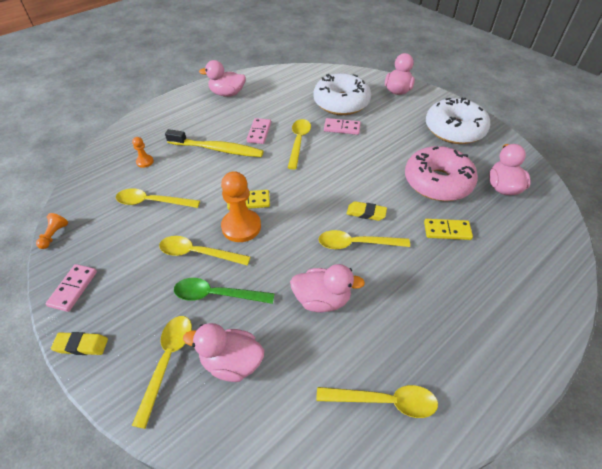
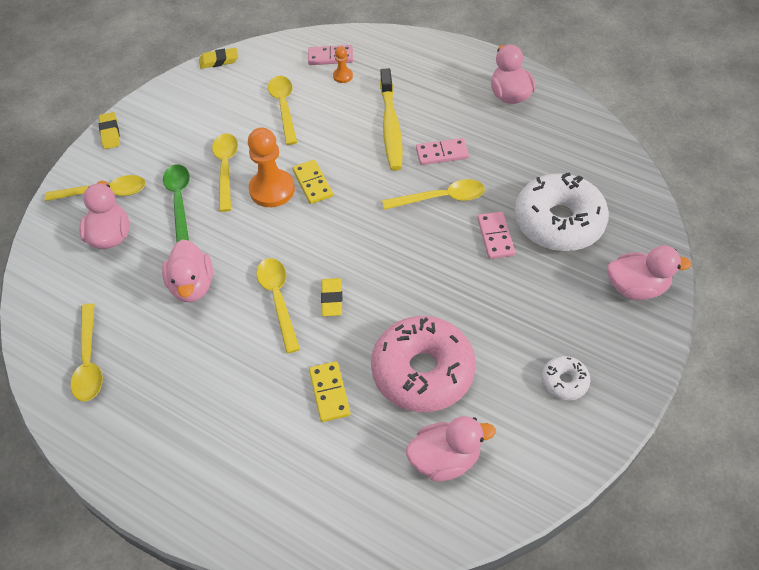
camera: 75 degrees right, 5 degrees up
orange pawn [36,213,68,249] -> yellow eraser [199,48,238,69]
pink domino [46,264,97,312] -> pink domino moved to [308,45,353,65]
white donut [426,97,490,144] -> white donut [542,356,591,401], size x0.46

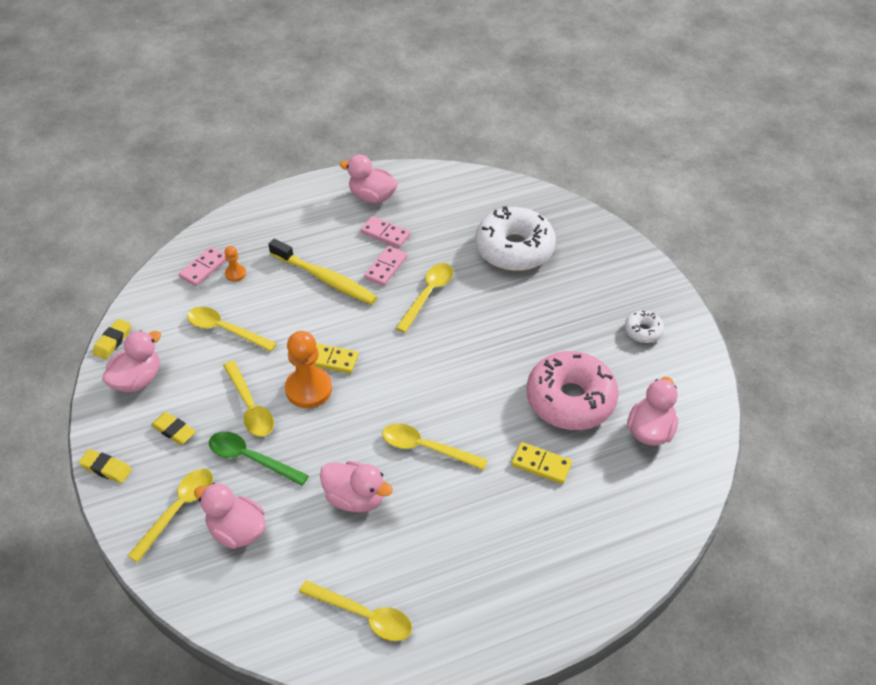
camera: 55 degrees left, 5 degrees down
yellow spoon [212,133,238,212] -> yellow spoon turned 150 degrees counterclockwise [223,361,274,436]
yellow eraser [321,278,342,316] -> yellow eraser moved to [151,412,196,445]
pink domino [477,212,515,259] -> pink domino moved to [361,216,410,248]
pink duck [607,245,692,300] -> pink duck moved to [102,330,161,393]

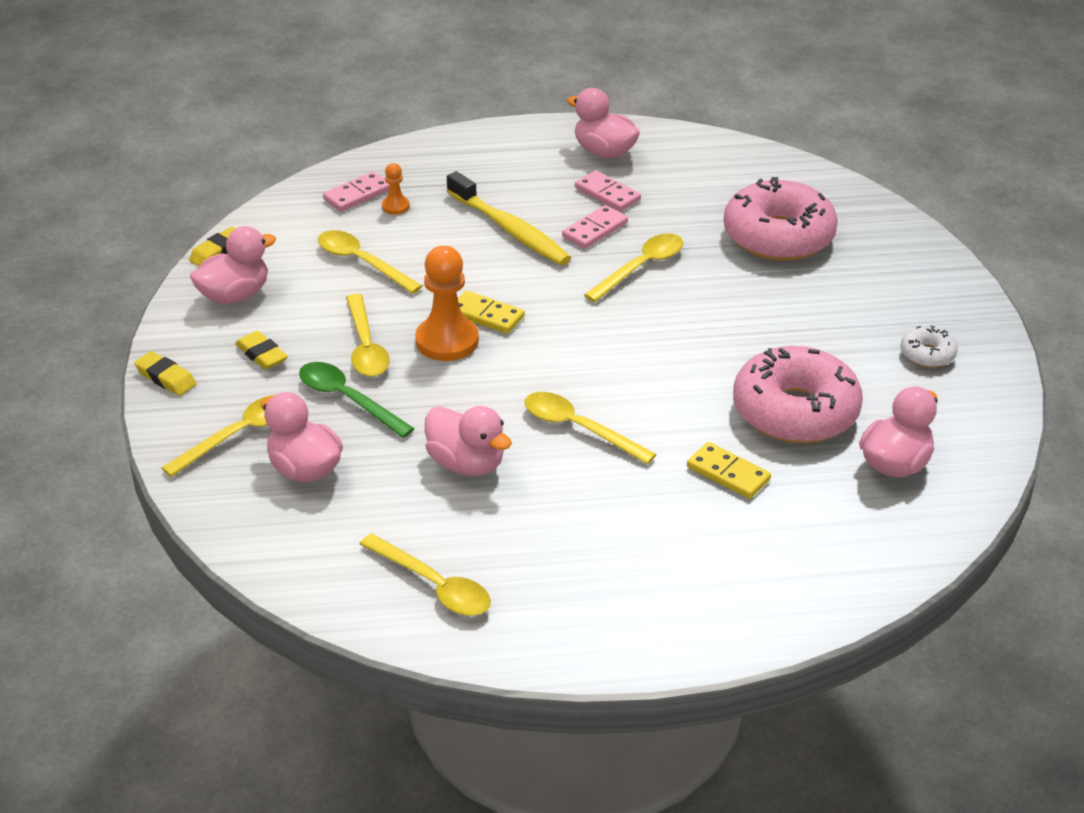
camera: 15 degrees right, 10 degrees down
white donut [475,206,556,271] -> pink donut [724,177,838,261]

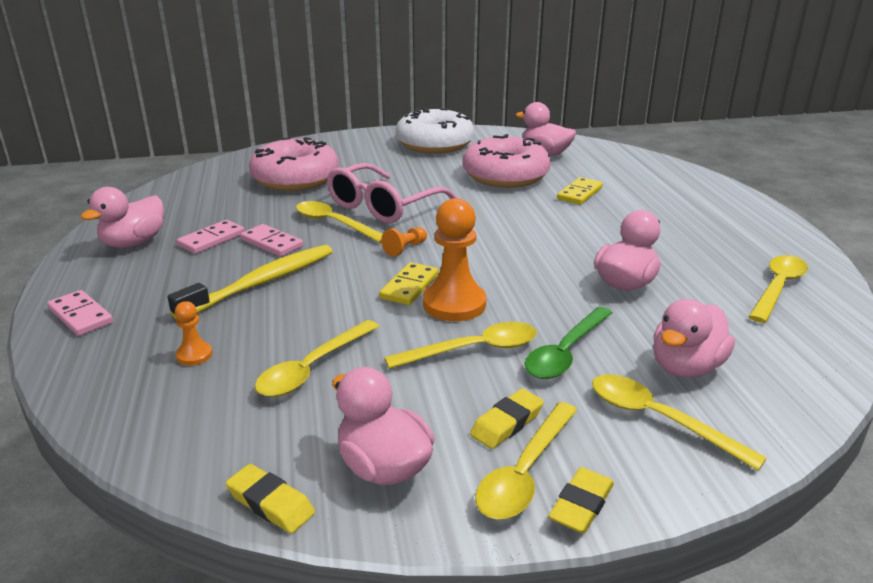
camera: 95 degrees left, 10 degrees down
pink domino [323,172,389,212] -> pink domino moved to [47,290,113,336]
yellow spoon [525,392,656,465] -> yellow spoon moved to [475,402,577,519]
white donut [900,326,958,368] -> white donut [395,108,474,154], size x2.19
none -> pink glasses [327,163,457,223]
none -> orange pawn [381,227,427,257]

